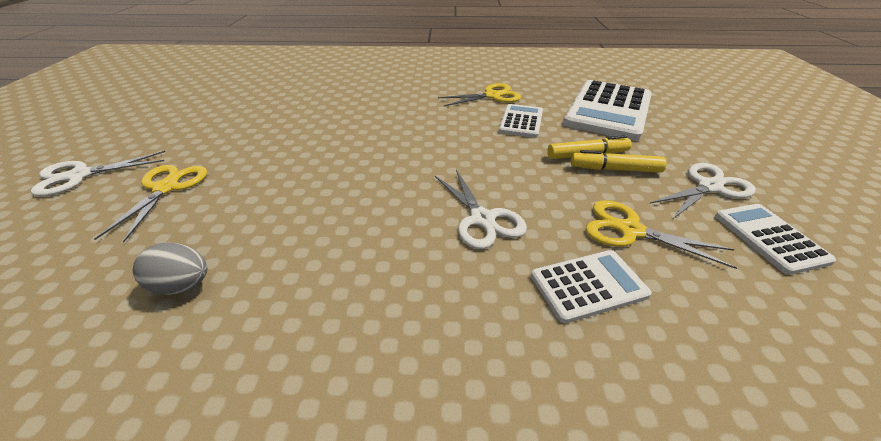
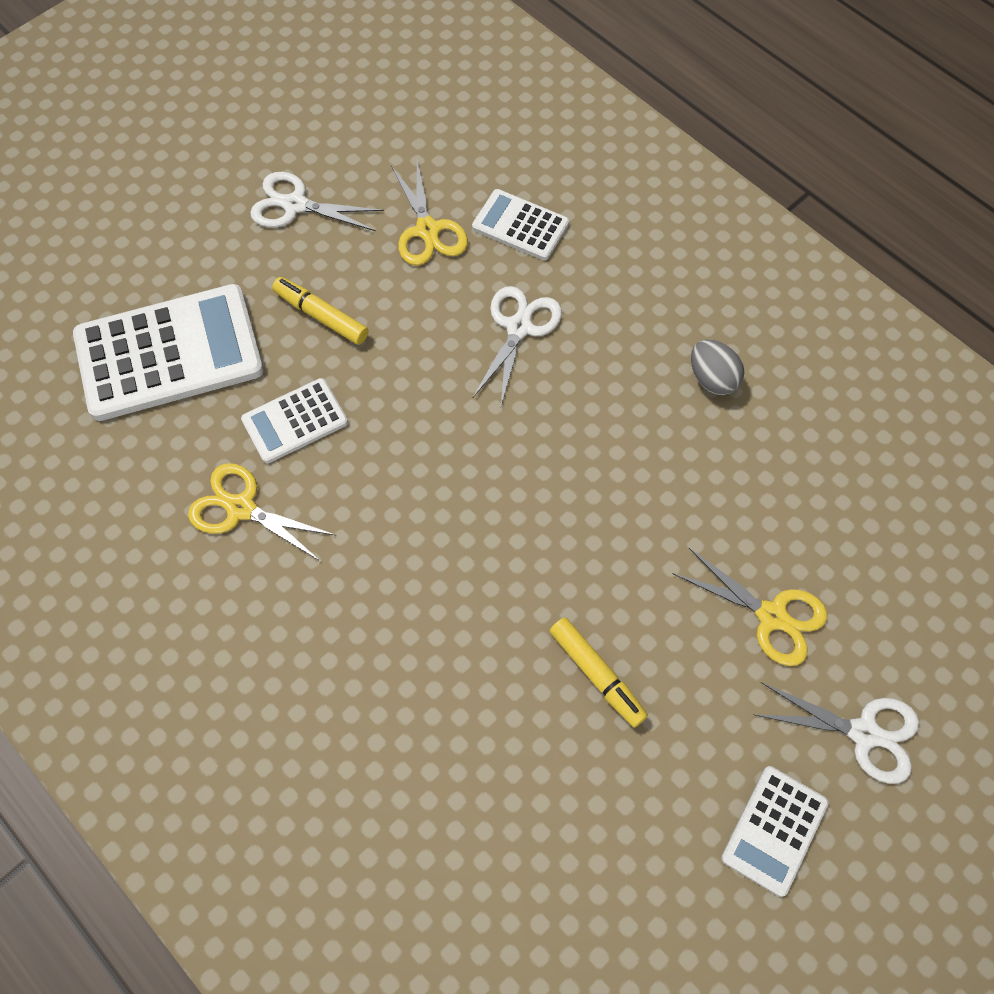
camera: 135 degrees left, 25 degrees up
yellow scissors [94,165,207,243] -> yellow scissors turned 105 degrees counterclockwise [673,548,827,666]
grey egg [133,243,207,295] -> grey egg moved to [691,339,745,395]
yellow marker [571,150,667,173] -> yellow marker moved to [549,617,648,728]
white calculator [715,204,836,275] -> white calculator moved to [721,766,829,897]

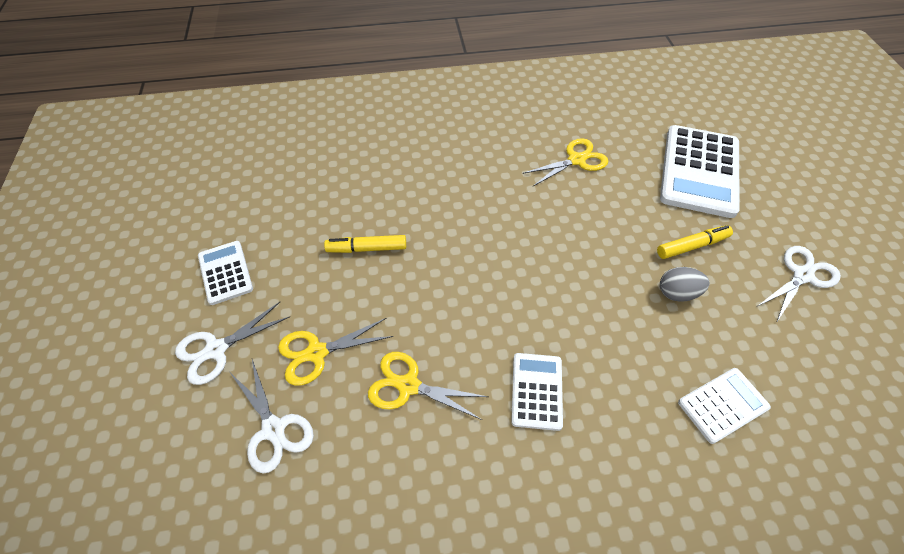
camera: 125 degrees right, 10 degrees down
white calculator [241,378,348,463] -> white calculator moved to [511,353,563,431]
yellow scissors [391,160,468,266] -> yellow scissors moved to [368,352,488,420]
white scissors [473,286,562,406] -> white scissors moved to [231,359,314,473]
grey egg [691,339,745,395] -> grey egg moved to [660,267,710,302]

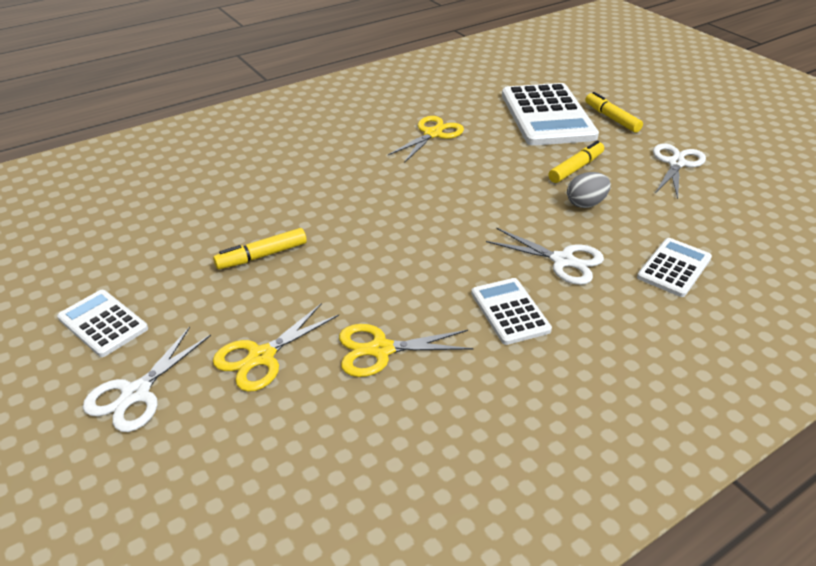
camera: 25 degrees left, 15 degrees down
white scissors [231,359,314,473] -> white scissors moved to [486,227,604,285]
none -> yellow marker [585,92,643,133]

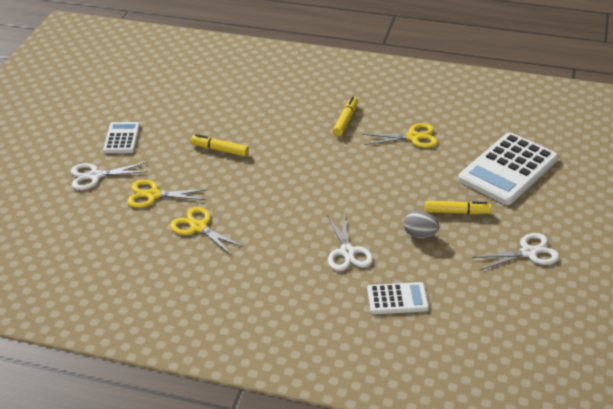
camera: 50 degrees right, 0 degrees up
white calculator [471,278,552,345] -> none
yellow marker [585,92,643,133] -> yellow marker moved to [333,96,358,136]

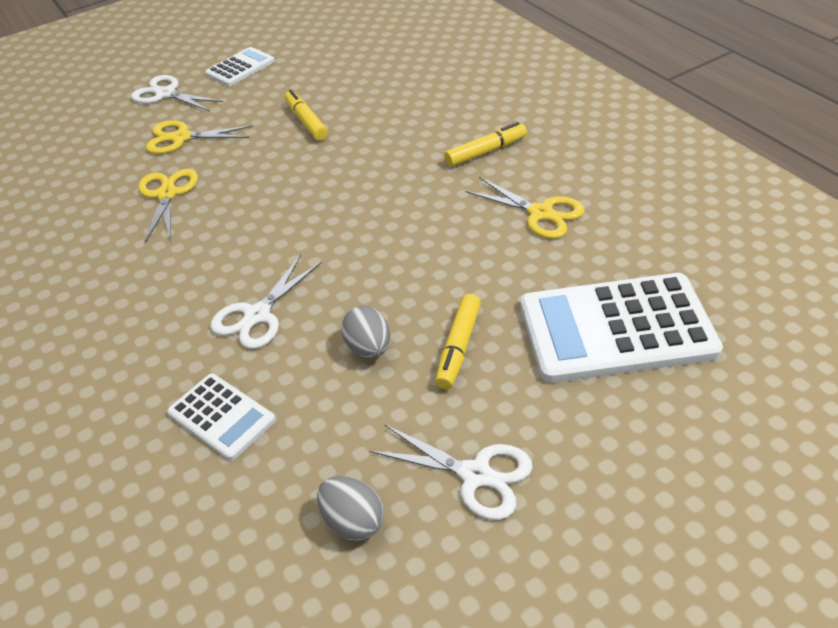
camera: 45 degrees right, 5 degrees up
yellow scissors [127,180,208,208] -> yellow scissors turned 45 degrees counterclockwise [146,120,253,154]
yellow marker [425,201,492,214] -> yellow marker turned 60 degrees clockwise [435,294,481,389]
none -> grey egg [317,476,384,541]

